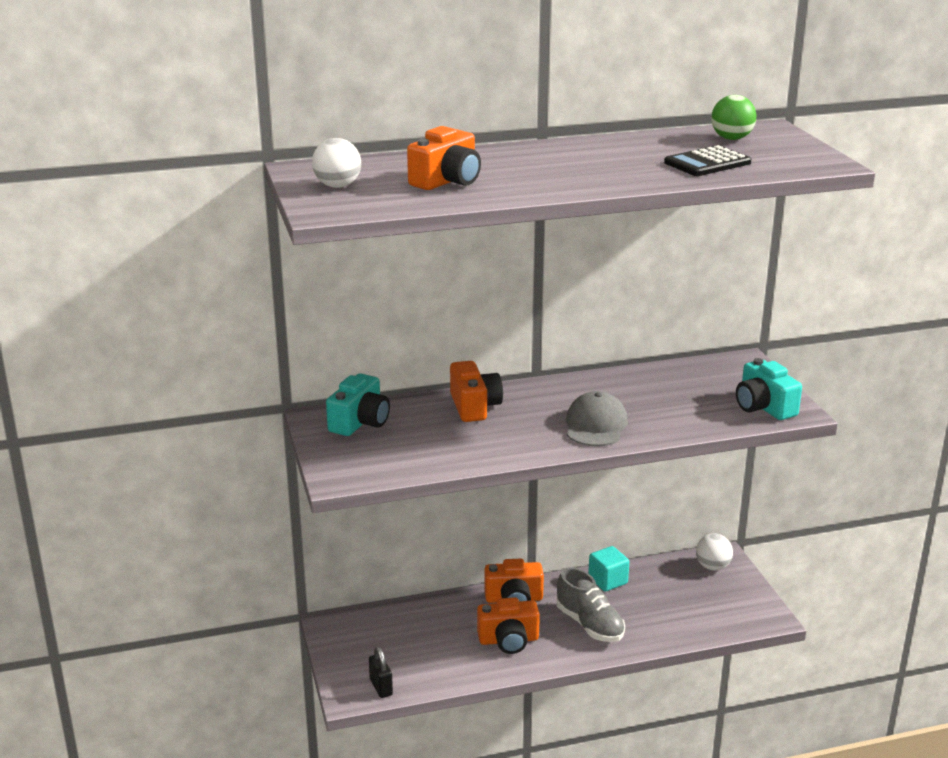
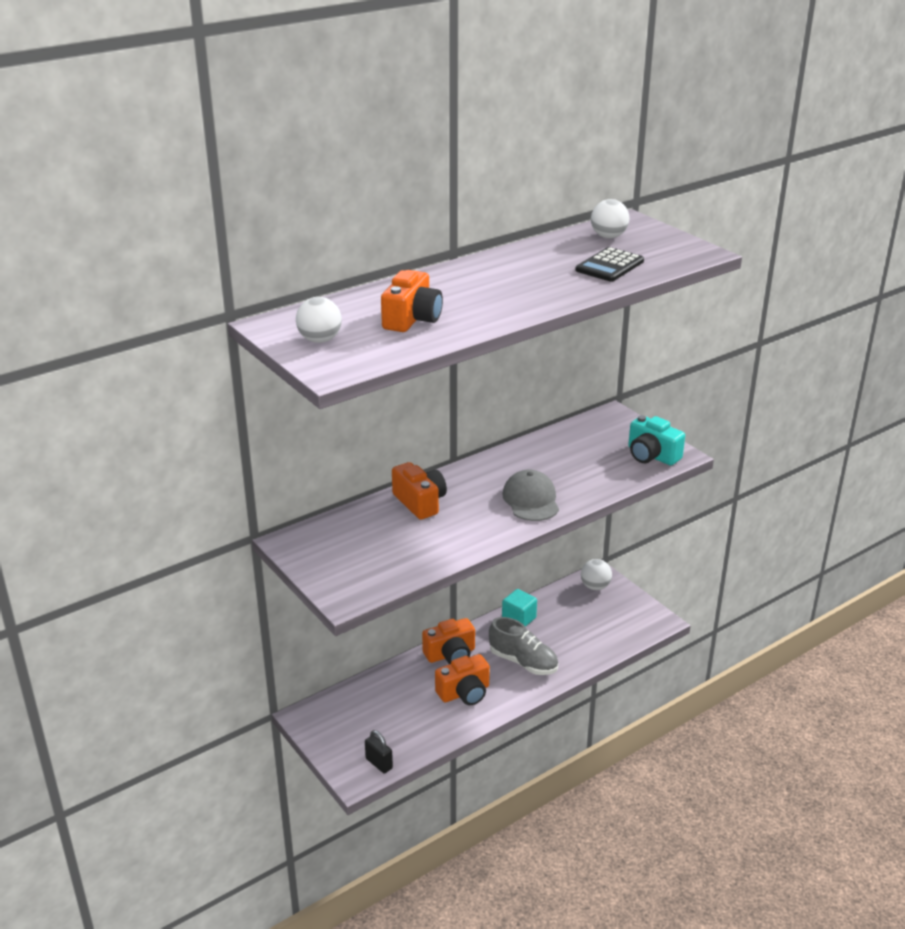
camera: 20 degrees left, 5 degrees up
turquoise camera [326,373,390,436] -> none
green ball [712,95,756,140] -> white ball [591,199,629,238]

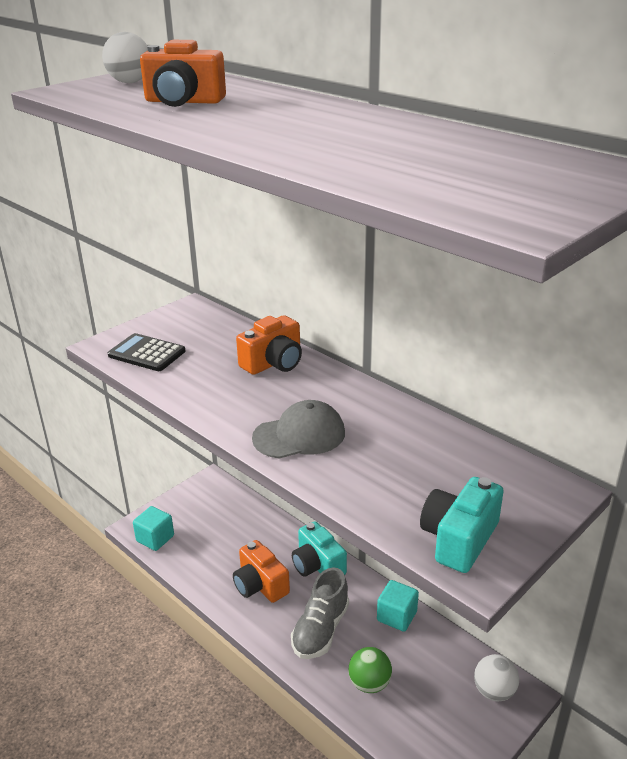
camera: 80 degrees right, 0 degrees up
black padlock [365,730,393,773] -> turquoise cube [133,506,174,551]
orange camera [422,618,475,664] -> turquoise camera [292,521,347,576]
black calculator [575,247,644,282] -> black calculator moved to [108,333,185,371]
white ball [591,199,629,238] -> none
none -> green ball [349,647,392,693]

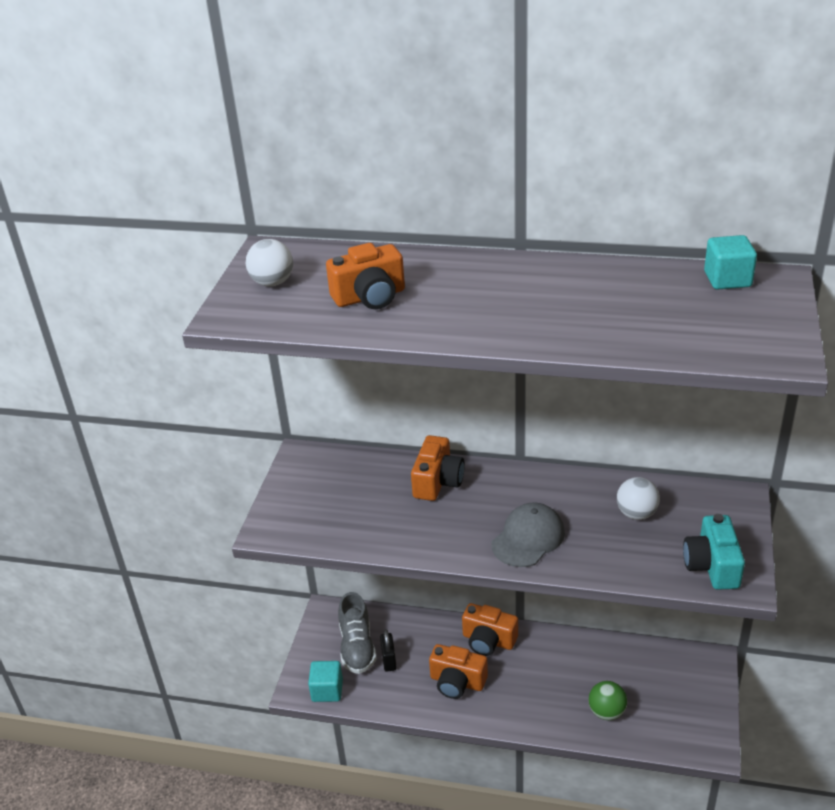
camera: 30 degrees left, 5 degrees up
black calculator [108,333,185,371] -> none
grey shoe [291,568,349,659] -> grey shoe moved to [338,592,377,674]
turquoise camera [292,521,347,576] -> orange camera [462,603,518,656]
turquoise cube [377,580,419,632] -> turquoise cube moved to [704,235,757,290]
white ball [474,654,519,702] -> white ball moved to [617,477,660,520]
none -> black padlock [380,629,397,672]

